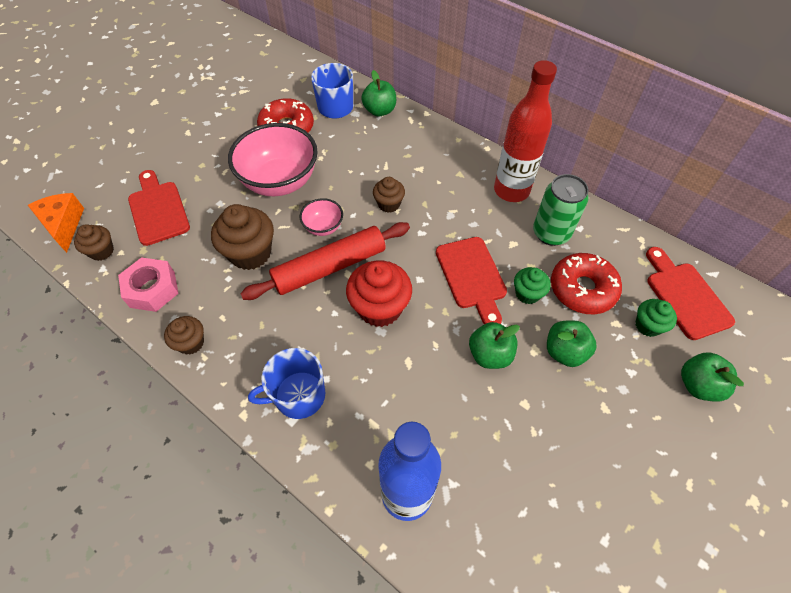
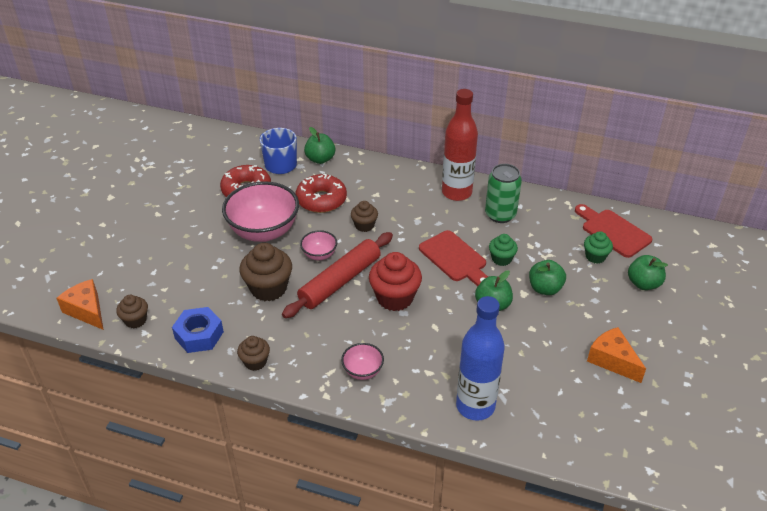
camera: 20 degrees left, 15 degrees down
pink nut [118,257,179,312] -> blue nut [172,307,224,353]
red cutting board [128,170,190,246] -> none
blue mug [248,348,326,419] -> pink bowl [341,343,384,380]
red donut [551,253,622,314] -> red donut moved to [296,173,347,213]
none -> orange cheese [587,327,646,383]

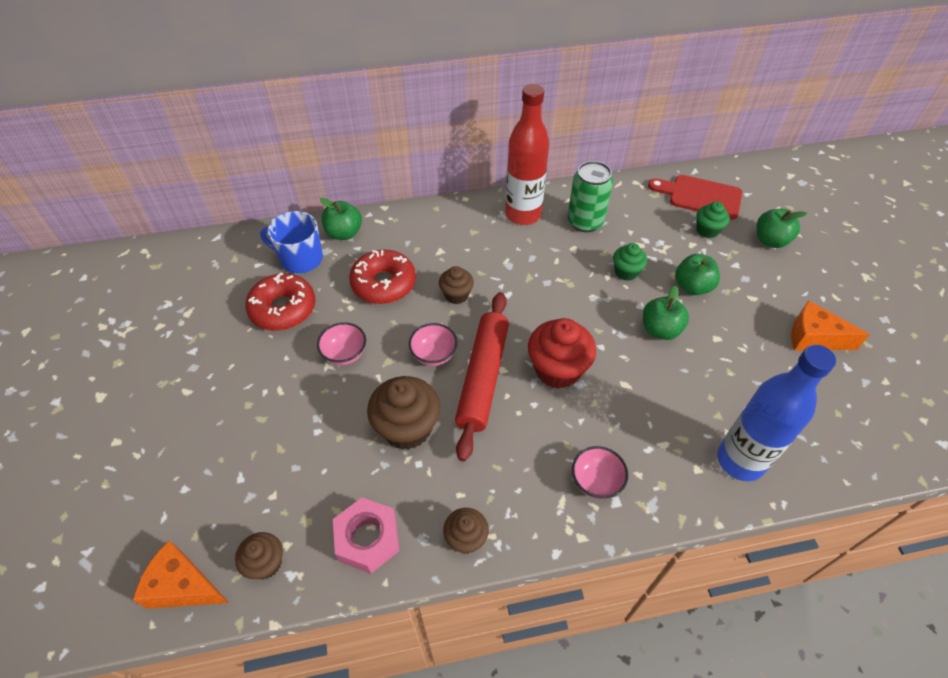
camera: 30 degrees left, 10 degrees up
blue nut [172,307,224,353] -> pink nut [333,498,400,574]
pink bowl [222,181,299,242] -> pink bowl [317,322,366,365], size x0.48
red cutting board [419,230,488,286] -> none

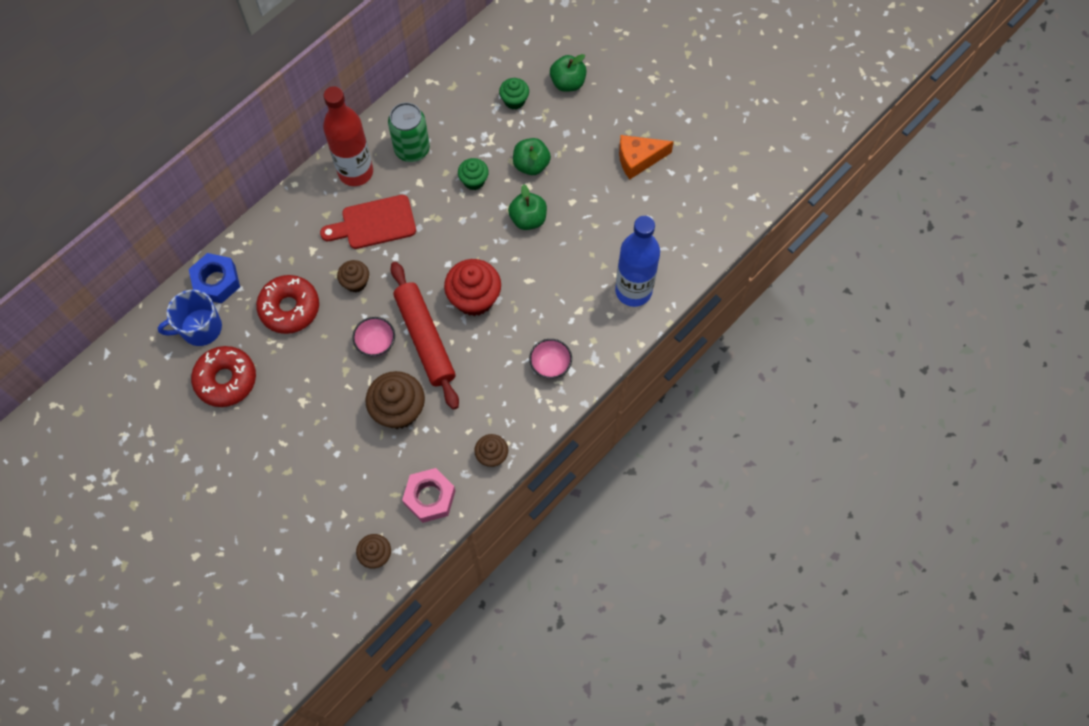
camera: 35 degrees left, 15 degrees up
orange cheese [133,540,229,609] -> none
pink bowl [317,322,366,365] -> none
green apple [320,198,362,240] -> blue nut [189,253,240,304]
red cutting board [648,175,743,219] -> red cutting board moved to [320,195,416,249]

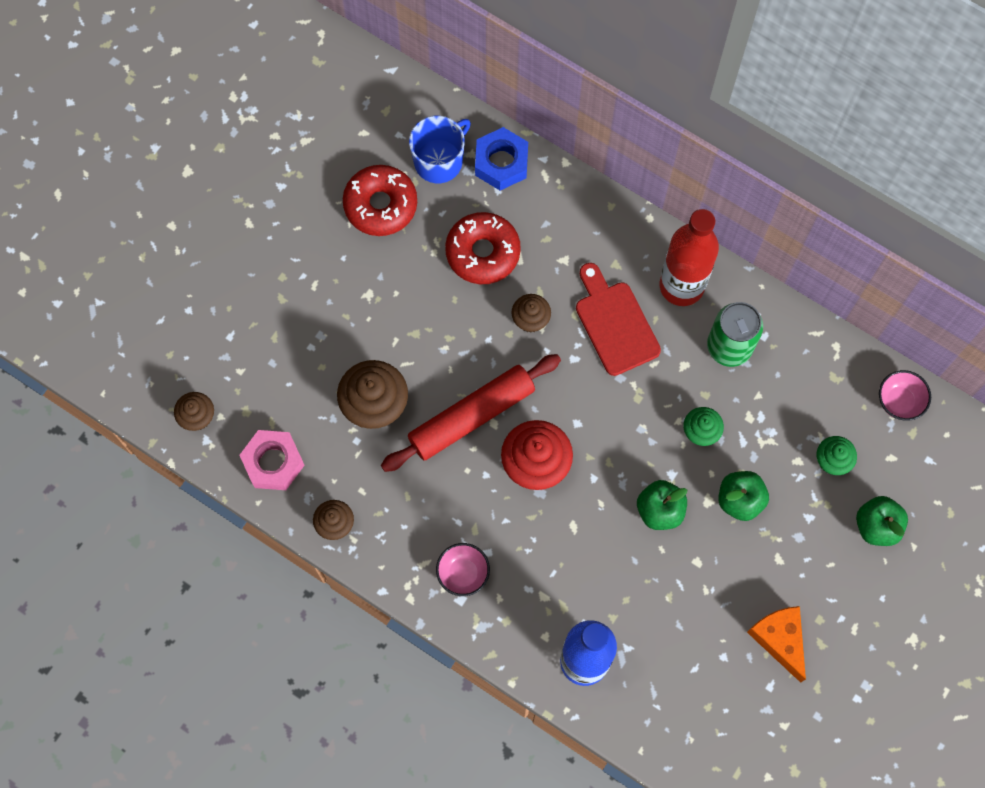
camera: 80 degrees right, 5 degrees up
blue mug [158,290,222,346] -> blue mug turned 75 degrees clockwise [409,116,471,183]
pink bowl [353,317,395,357] -> pink bowl moved to [879,370,931,421]

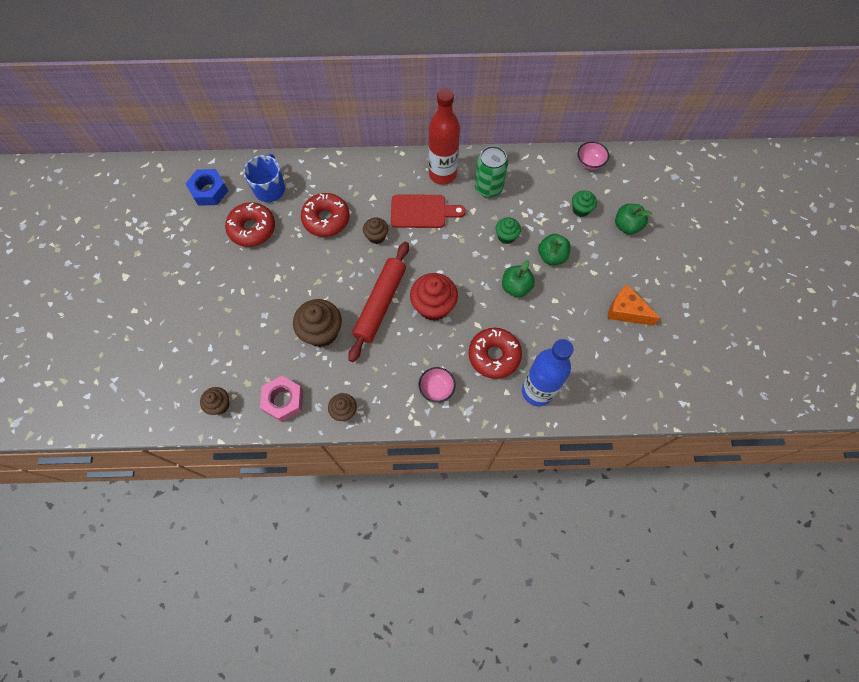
camera: 35 degrees left, 5 degrees down
blue nut [475,127,528,191] -> blue nut moved to [185,169,228,206]
red cutting board [576,263,661,376] -> red cutting board turned 150 degrees clockwise [391,195,466,228]
none -> red donut [469,328,522,379]

